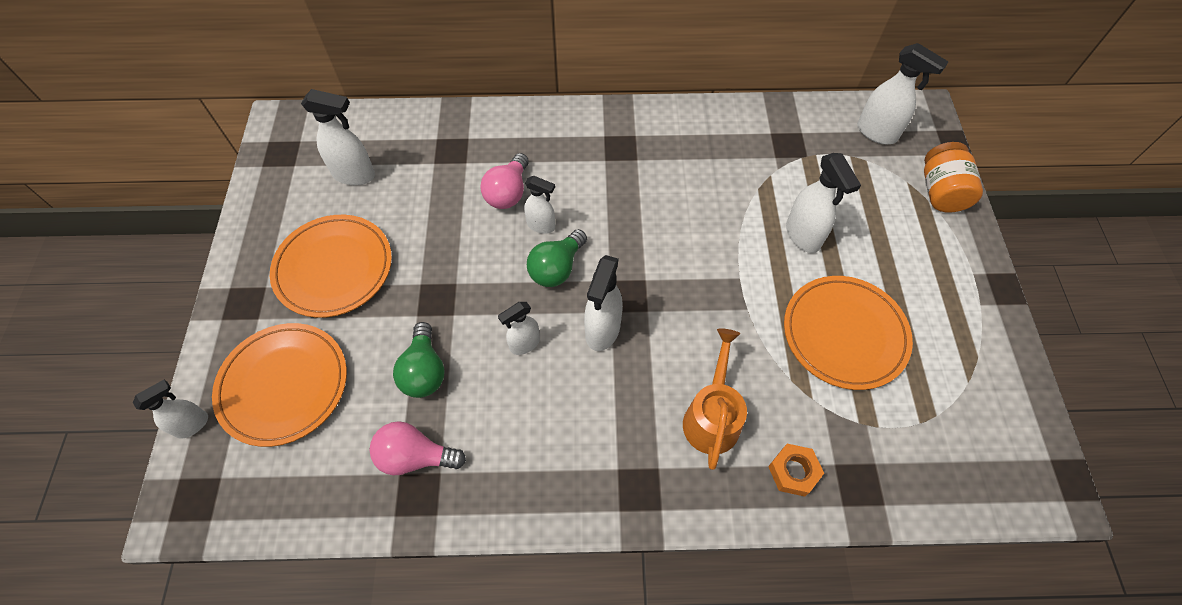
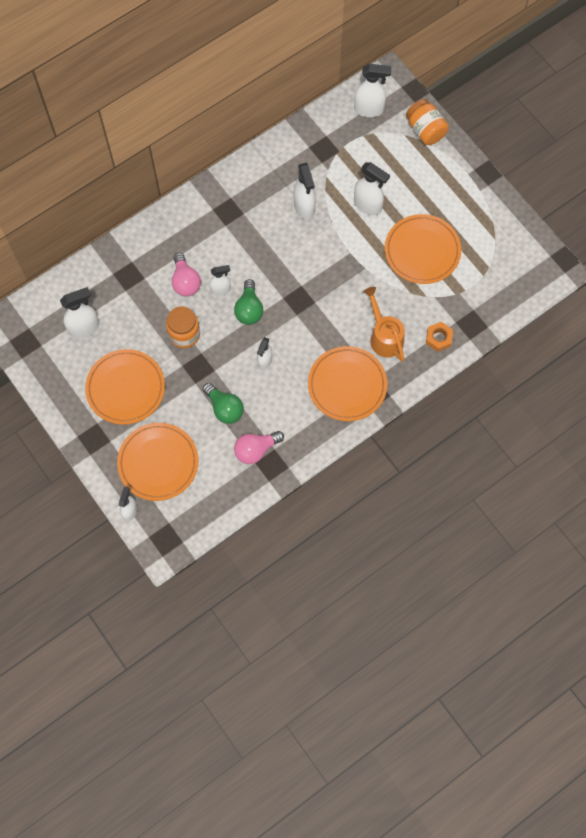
camera: 35 degrees left, 10 degrees up
white spray bottle [584,255,623,351] -> white spray bottle moved to [294,163,316,220]
none -> orange jar [166,306,200,348]
none -> orange plate [308,346,387,421]

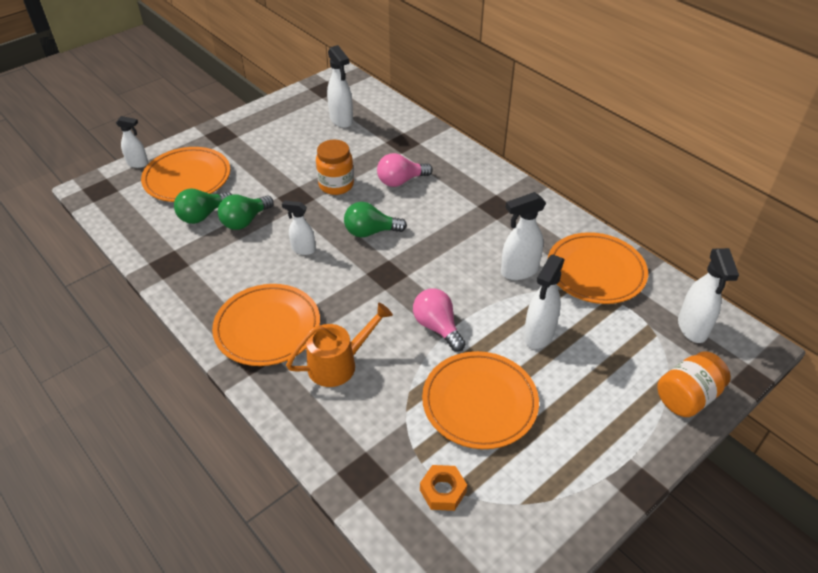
camera: 85 degrees right, 25 degrees down
orange plate [85,349,165,425] -> orange plate moved to [547,232,648,304]
white spray bottle [209,265,231,296] -> none
pink light bulb [234,431,284,464] -> pink light bulb moved to [413,289,466,352]
orange nut [426,322,453,352] -> orange nut moved to [420,465,467,511]
none -> green light bulb [174,189,232,224]

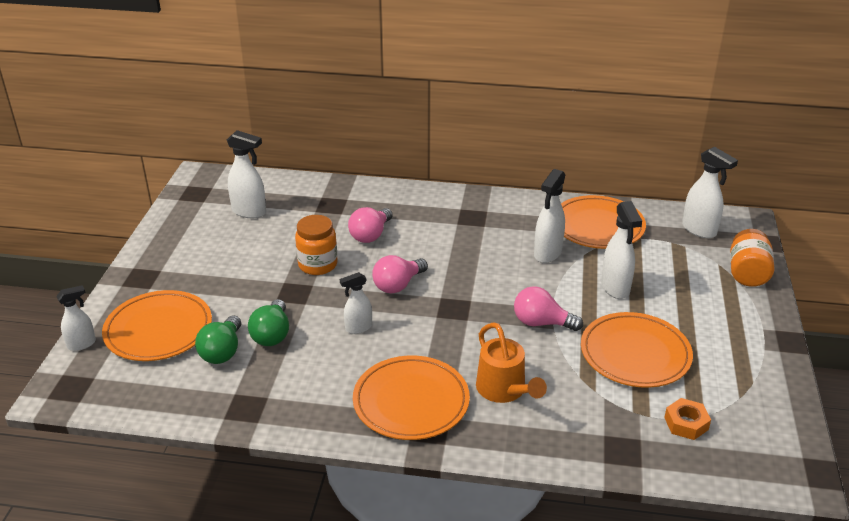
camera: 40 degrees left, 10 degrees down
orange watering can [286,303,393,387] -> orange watering can turned 135 degrees clockwise [476,322,547,403]
green light bulb [344,202,407,237] -> pink light bulb [372,255,428,293]

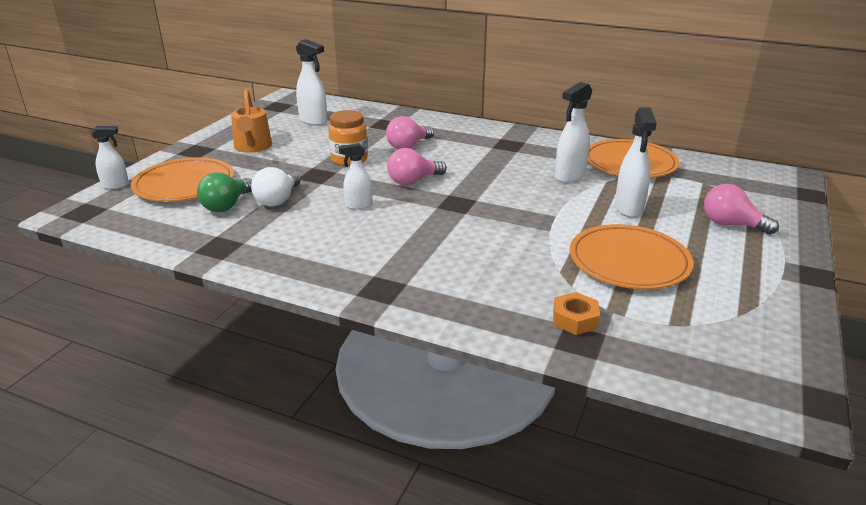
camera: 15 degrees right, 5 degrees down
green light bulb [248,299,289,346] -> white light bulb [251,167,301,207]
orange plate [353,355,470,440] -> none
orange watering can [476,322,547,403] -> orange watering can moved to [231,89,272,153]
pink light bulb [514,286,583,331] -> pink light bulb moved to [704,184,779,235]
orange nut [664,398,711,440] -> orange nut moved to [553,292,600,335]
white spray bottle [682,147,738,238] -> none
orange jar [730,229,774,287] -> none

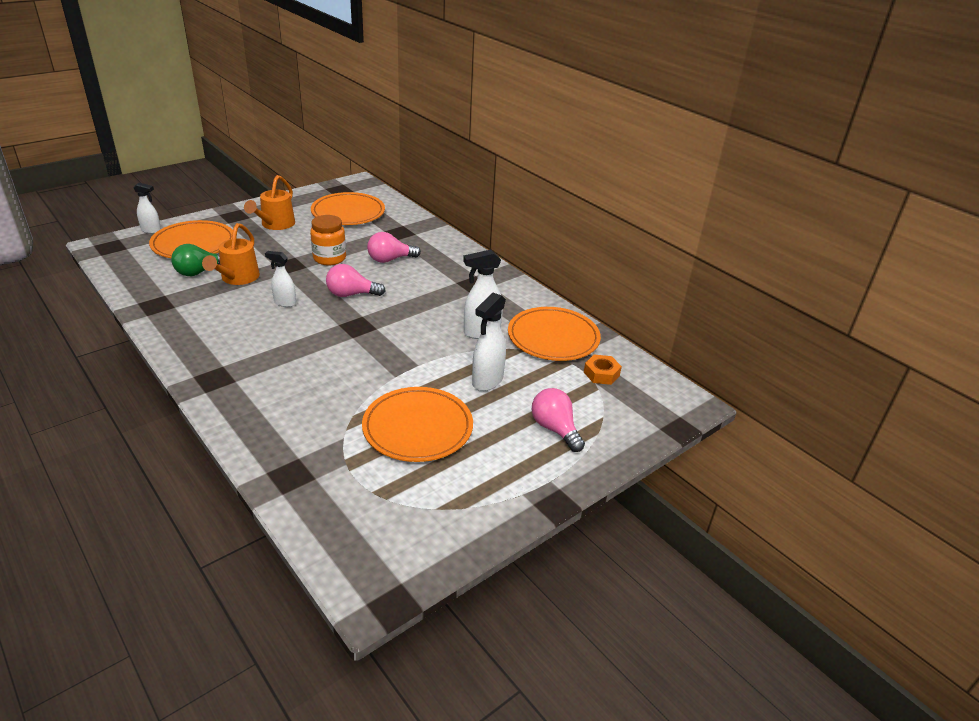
camera: 25 degrees right, 5 degrees up
white light bulb [251,167,301,207] -> orange watering can [202,223,260,285]
white spray bottle [296,39,327,126] -> orange plate [311,192,385,225]
orange nut [553,292,600,335] -> orange nut moved to [584,355,622,385]

